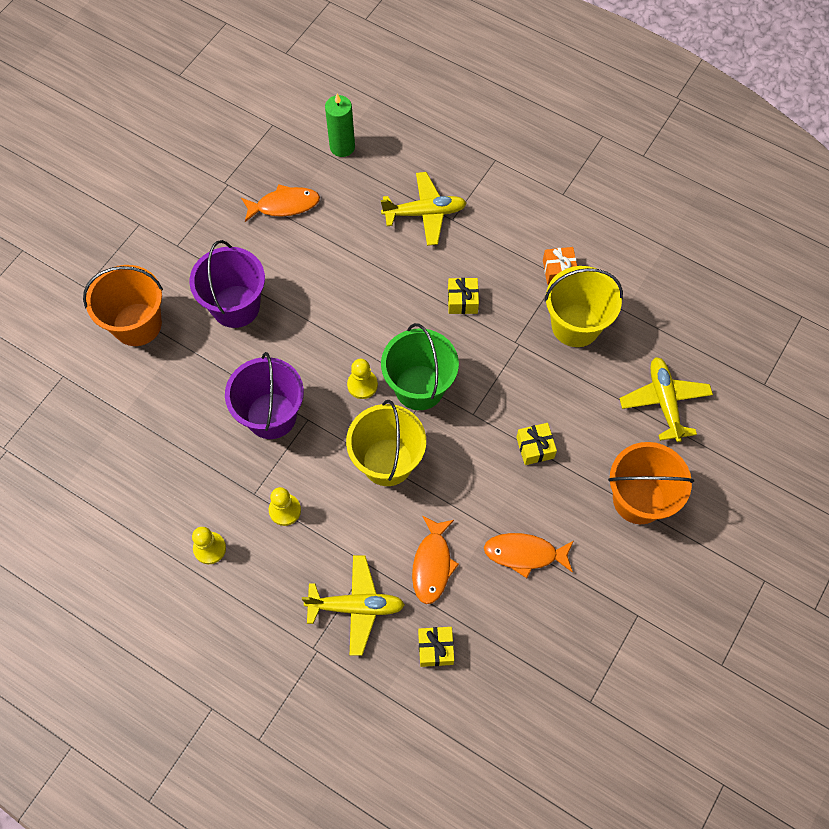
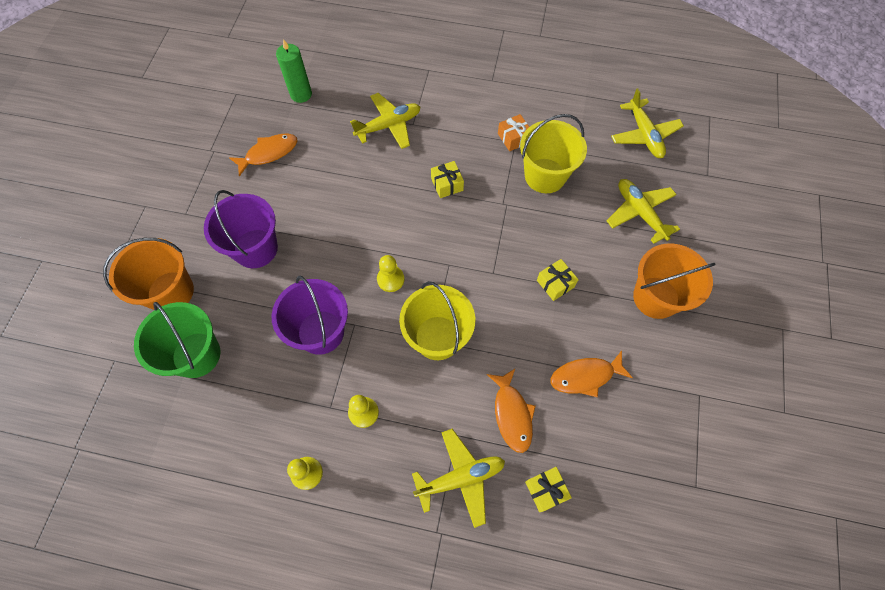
camera: 20 degrees left, 0 degrees up
green bucket [381,323,459,410] -> green bucket moved to [134,302,220,378]
none -> yellow plane [611,88,684,158]

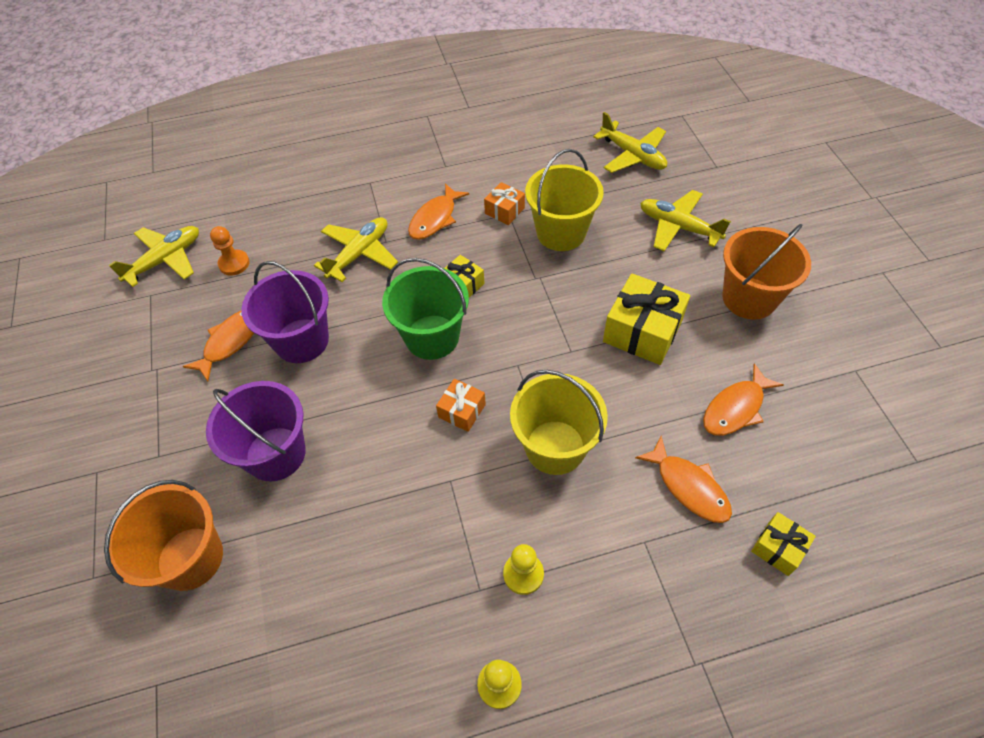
camera: 25 degrees left, 10 degrees down
green bucket [134,302,220,378] -> green bucket moved to [382,258,469,360]
purple bucket [271,276,348,355] -> purple bucket moved to [241,261,329,363]
green candle [276,39,312,103] -> orange pawn [210,226,250,276]
yellow pawn [377,255,404,292] -> orange gift [436,379,486,432]
yellow plane [412,429,505,528] -> yellow plane moved to [109,226,199,287]
yellow gift [537,259,579,301] -> yellow gift [603,273,690,365], size x1.85
none -> orange fish [408,183,469,240]

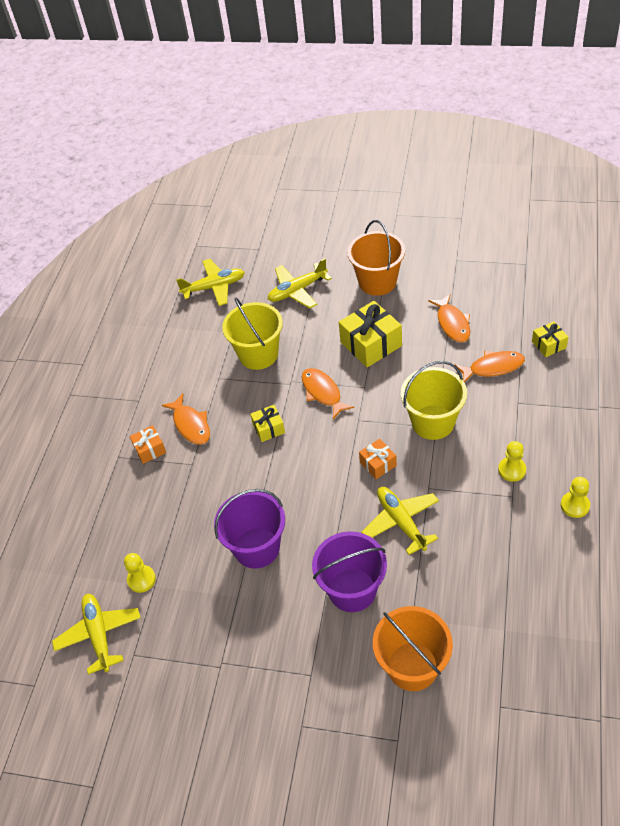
camera: 60 degrees left, 5 degrees down
orange fish [183,311,254,381] -> orange fish moved to [302,368,354,419]
orange pawn [210,226,250,276] -> yellow pawn [124,553,156,593]
yellow plane [314,217,398,282] -> yellow plane moved to [361,487,439,555]
green bucket [382,258,469,360] -> none
orange gift [484,182,525,225] -> orange gift moved to [130,425,166,464]

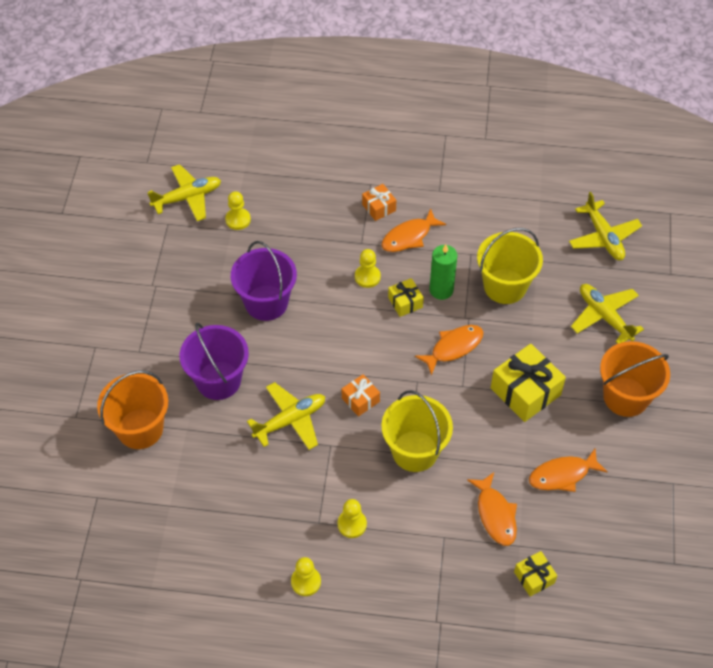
camera: 80 degrees right, 5 degrees up
none -> yellow pawn [355,249,381,288]
none -> green candle [430,244,457,300]

